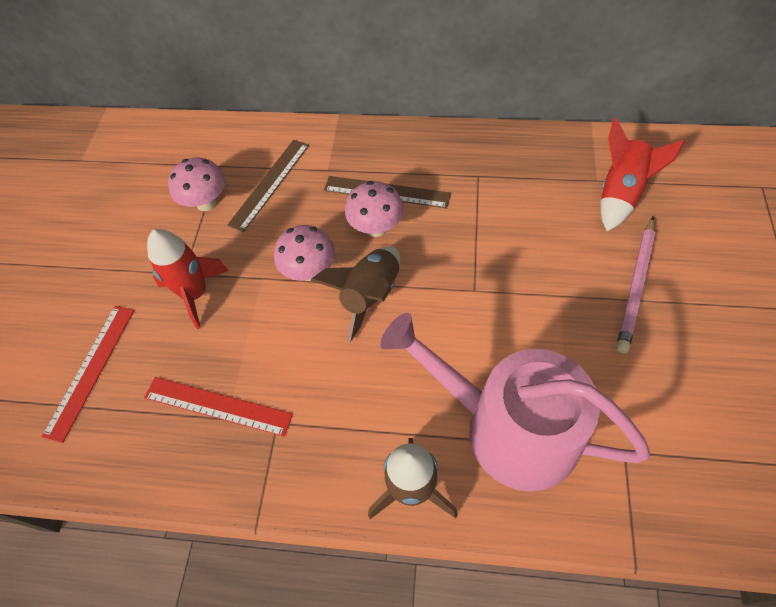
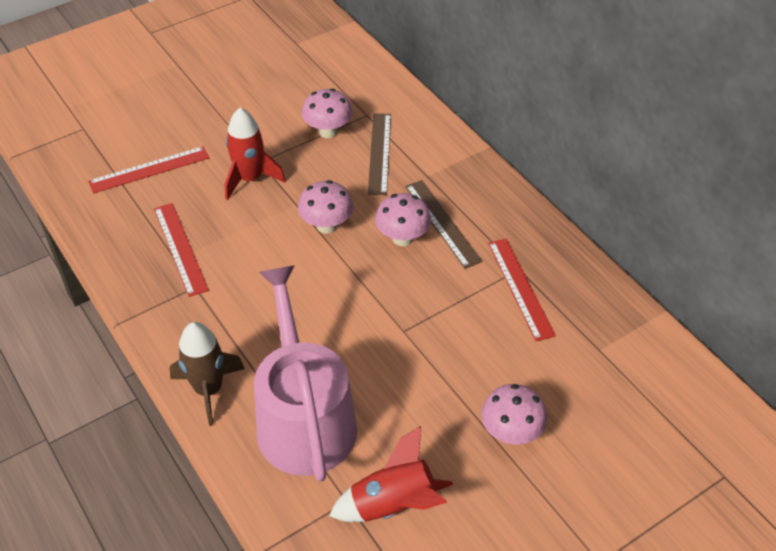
camera: 45 degrees right, 10 degrees down
brown ruler [227,140,309,232] -> brown ruler turned 75 degrees counterclockwise [368,113,391,195]
brown rocket [310,246,400,342] -> none
red rocket [601,118,685,231] -> red rocket moved to [329,426,453,522]
pink pencil [616,217,655,353] -> pink mushroom [481,384,547,445]
none -> red ruler [488,238,556,341]

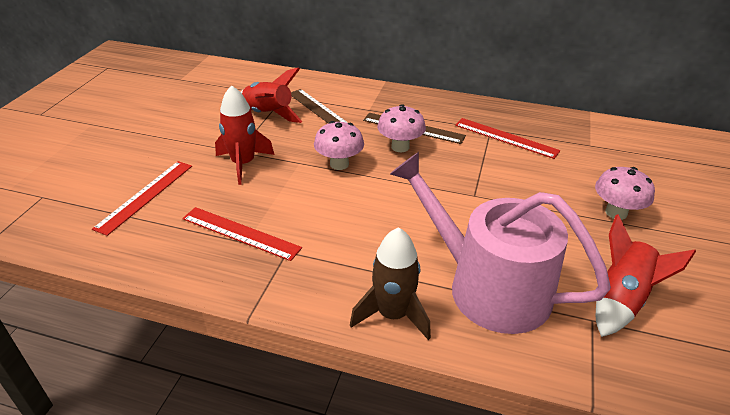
camera: 40 degrees left, 10 degrees down
pink mushroom [302,88,353,138] -> red rocket [241,67,302,123]

